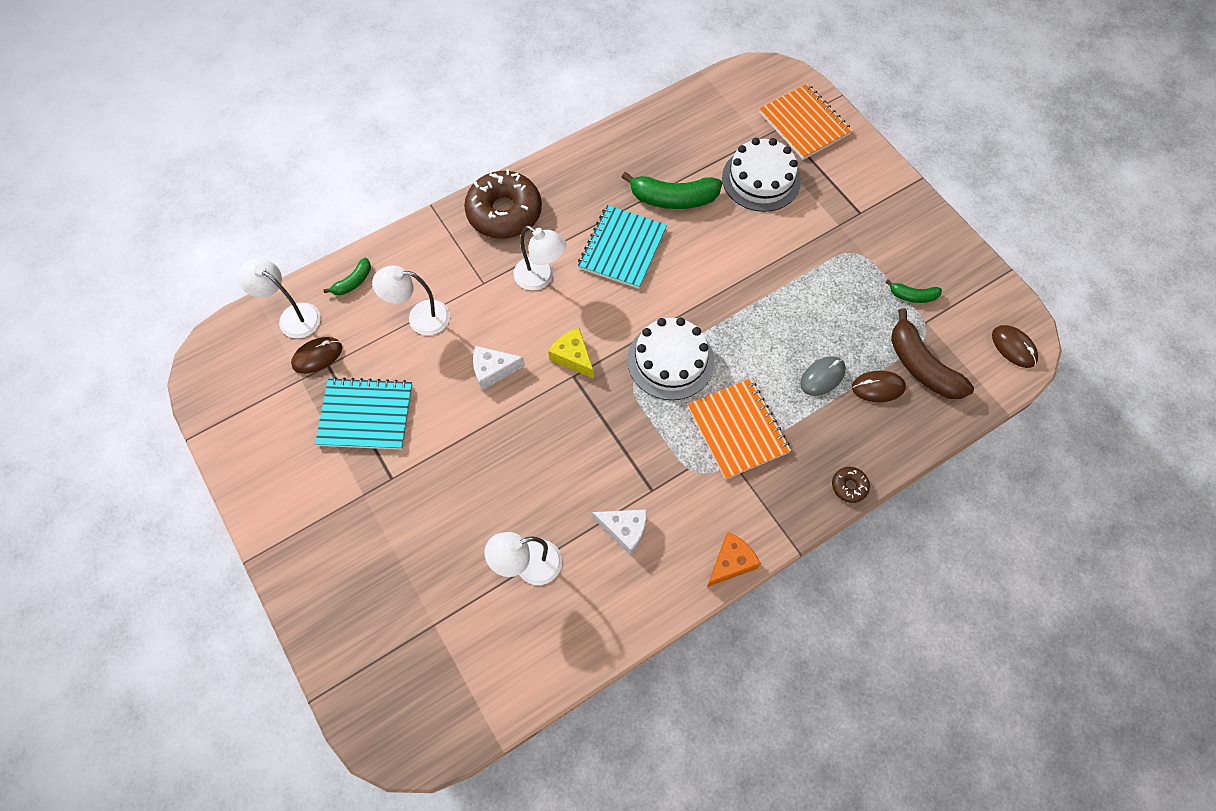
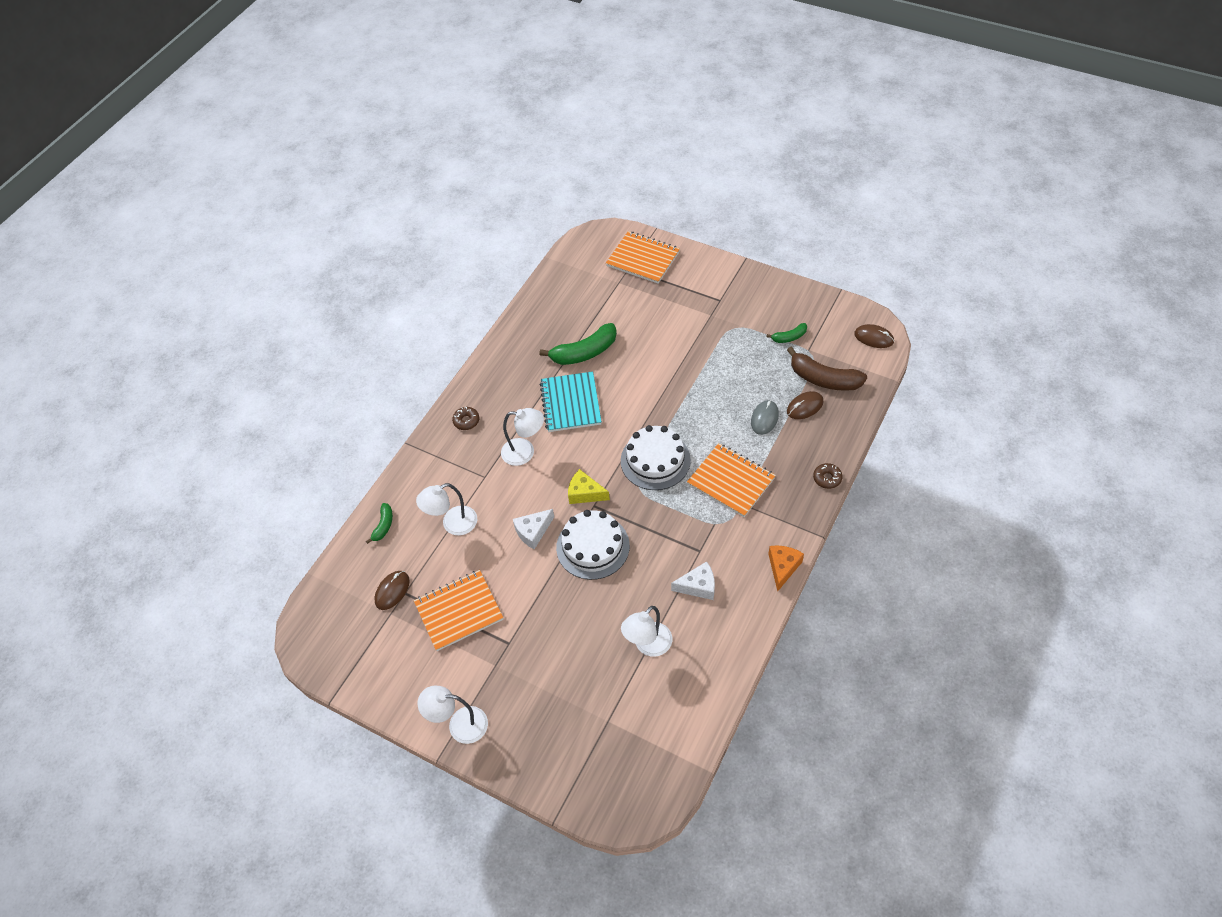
camera: 25 degrees left, 10 degrees down
white lamp [238,258,321,338] -> white lamp moved to [418,686,488,744]
turquoise notebook [315,377,413,450] -> orange notebook [414,570,503,651]
brown donut [464,169,542,239] -> brown donut [452,407,479,430], size x0.42
white cake [722,138,801,212] -> white cake moved to [556,510,630,580]

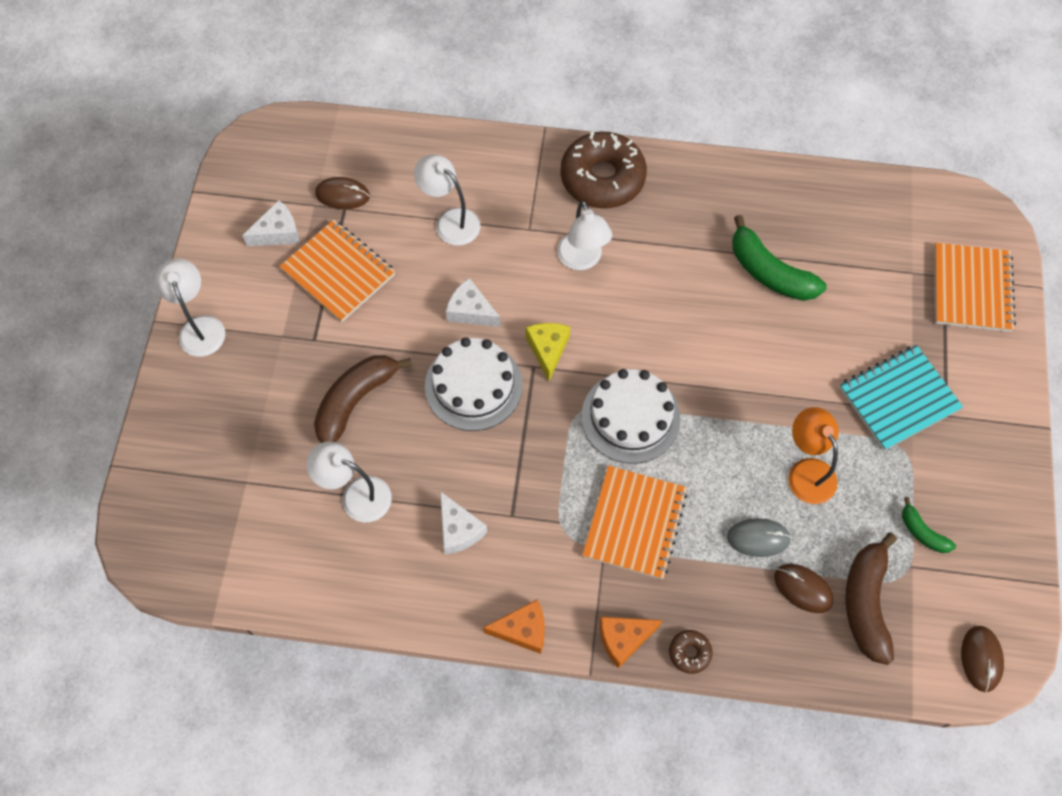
camera: 65 degrees right, 10 degrees up
green banana [366,503,393,544] -> none
brown donut [452,407,479,430] -> brown donut [561,131,647,208], size x2.38
turquoise notebook [540,371,602,432] -> turquoise notebook moved to [839,345,963,450]
none -> white cheese [242,200,300,246]
none -> brown banana [314,355,412,443]
none -> orange cheese [600,617,662,668]
none -> orange lamp [788,407,839,504]

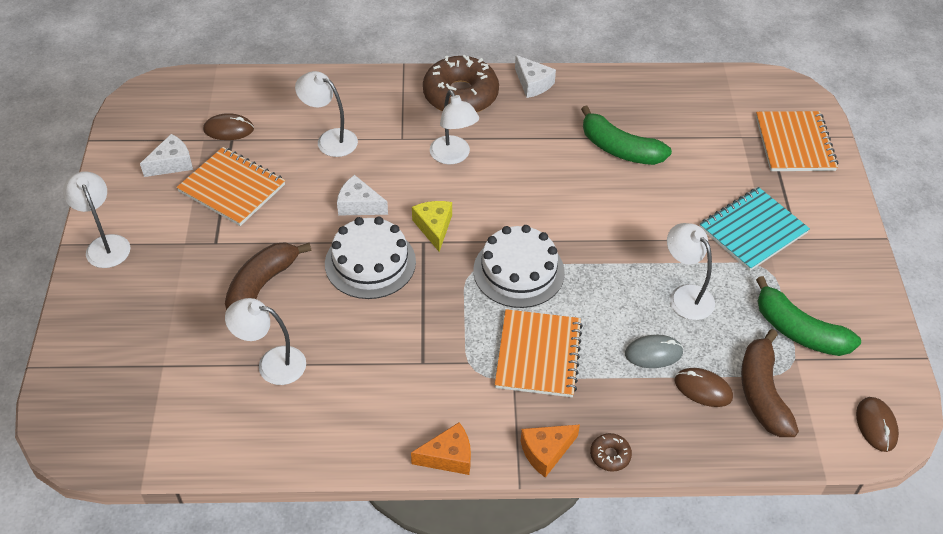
camera: 10 degrees left, 15 degrees down
white cheese [440,491,487,554] -> white cheese moved to [515,55,556,98]
orange lamp [788,407,839,504] -> white lamp [667,223,715,320]
green banana [902,497,956,553] -> green banana [756,276,861,356], size x1.90

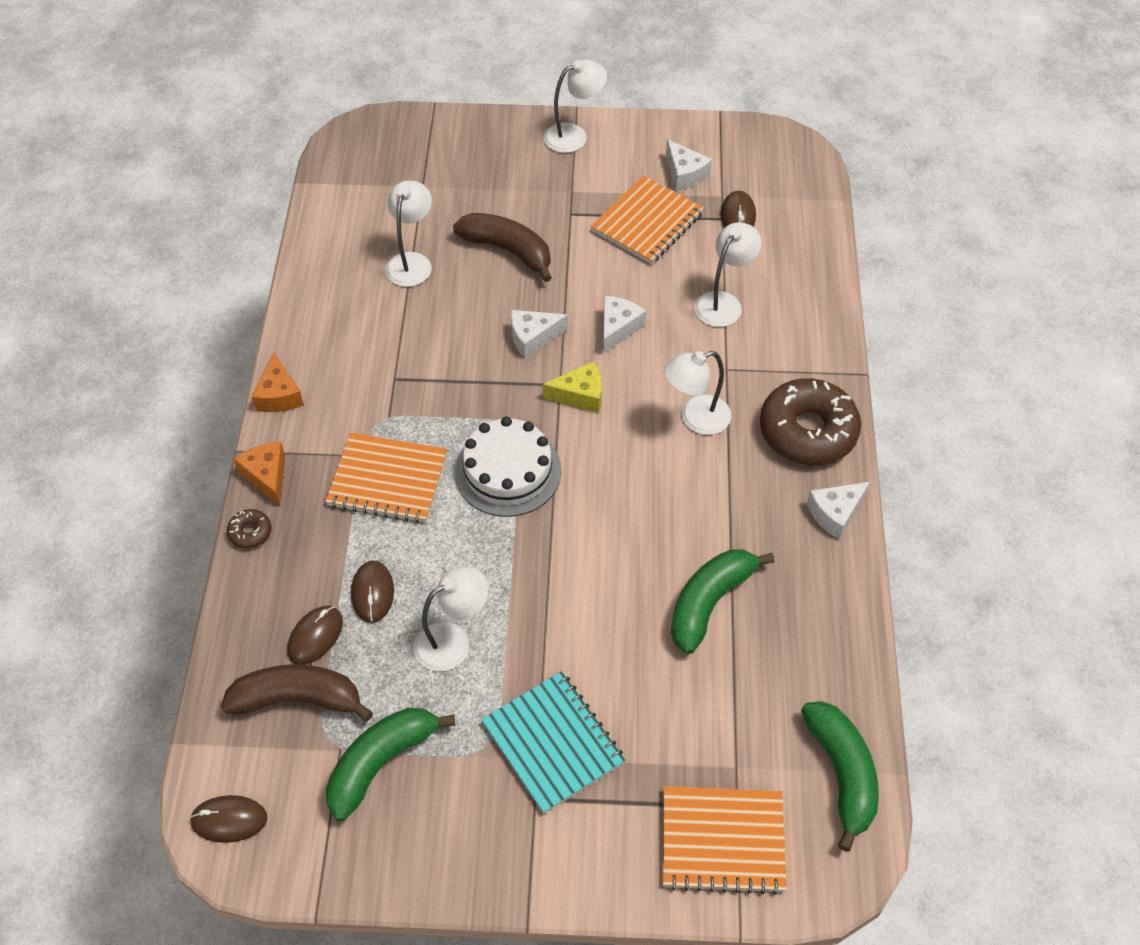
camera: 95 degrees right, 5 degrees up
white cake [325,217,416,299] -> white cheese [511,310,568,358]
grey mouse [625,335,683,368] -> brown mouse [351,560,394,623]
none -> green banana [801,701,879,852]

